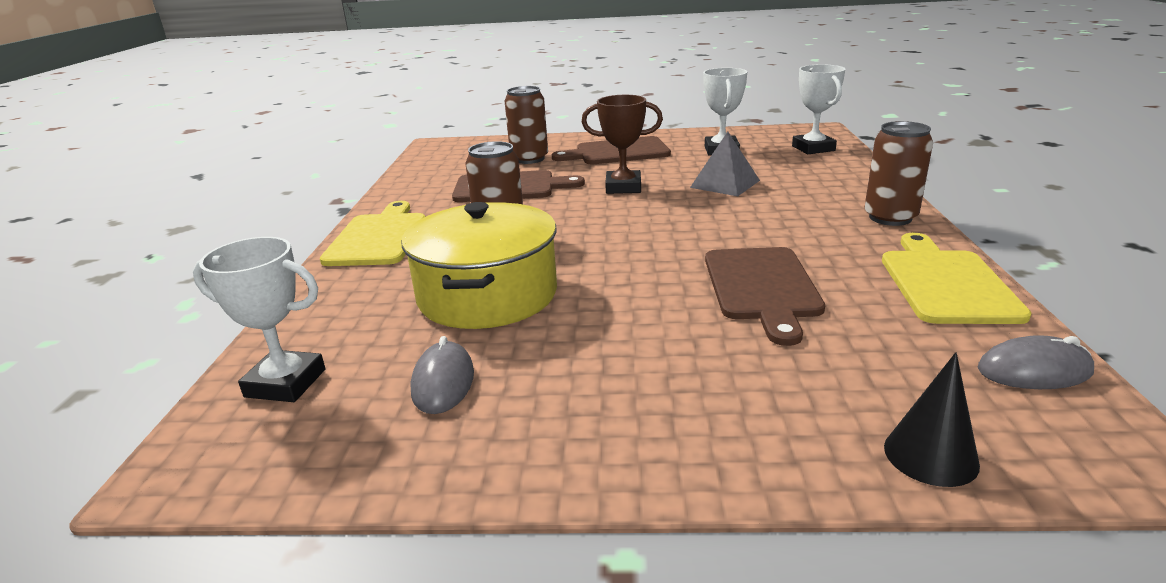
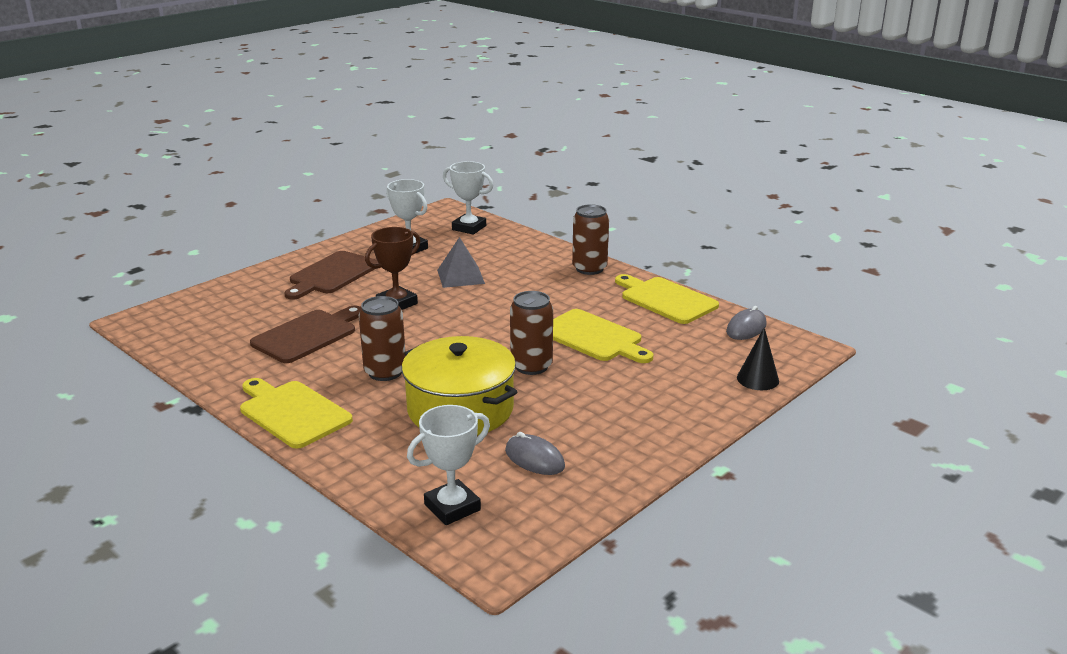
camera: 50 degrees left, 0 degrees up
brown can [505,86,548,164] -> brown can moved to [510,291,553,375]
brown cutting board [705,247,825,346] -> yellow cutting board [553,309,653,363]

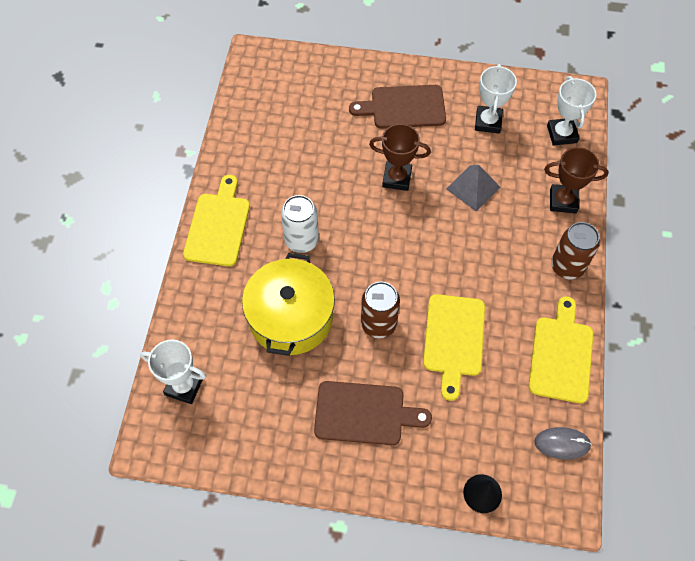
camera: 55 degrees right, 35 degrees up
brown cutting board [250,306,362,363] -> brown cutting board moved to [314,381,432,445]
brown can [359,296,406,381] -> white can [281,195,319,253]
grey mouse [505,432,565,475] -> none
none -> brown trophy [544,147,609,213]

